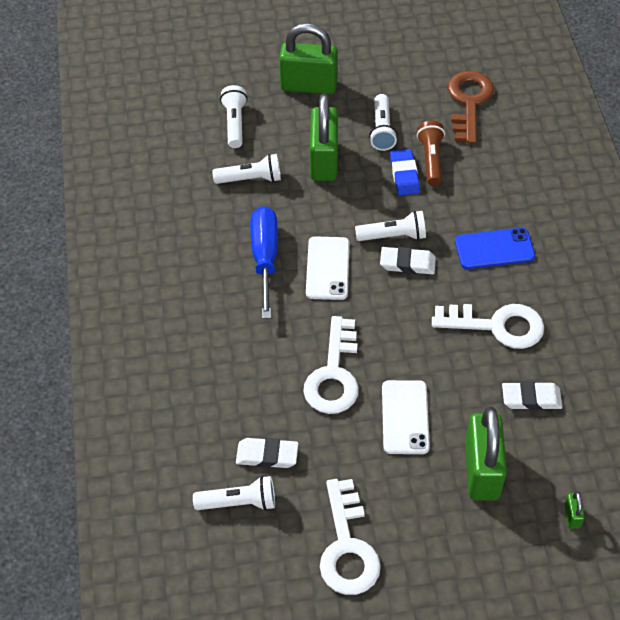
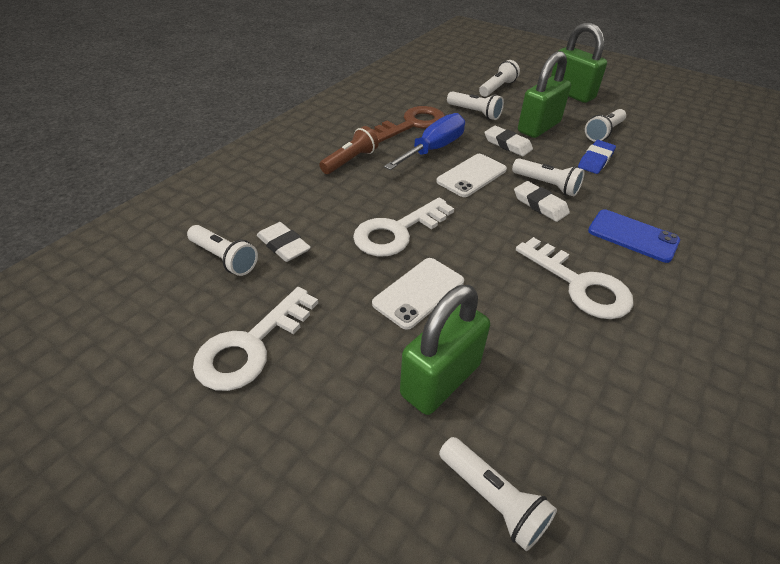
camera: 40 degrees right, 10 degrees down
brown flashlight [417,121,445,186] -> brown flashlight moved to [319,126,379,174]
brown key [448,71,494,144] -> brown key moved to [372,106,445,143]
white eraser [502,382,562,410] -> white eraser moved to [484,126,533,156]
green padlock [564,491,585,529] -> white flashlight [439,437,557,551]

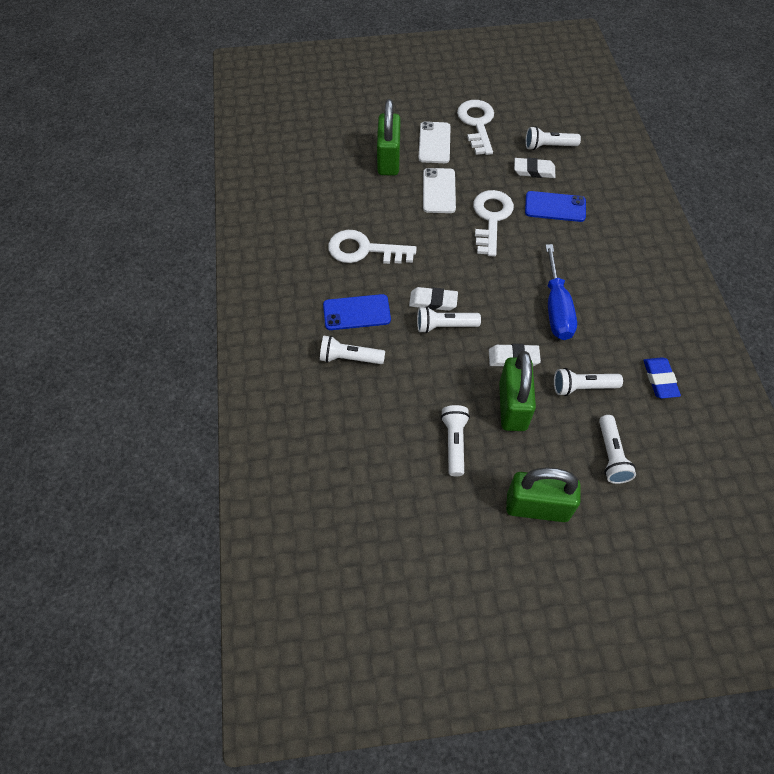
camera: 140 degrees right, 15 degrees up
brown flashlight [319,126,379,174] -> none
brown key [372,106,445,143] -> none
white phone [436,154,507,197] -> white phone moved to [418,121,451,163]
white flashlight [439,437,557,551] -> white flashlight moved to [320,336,385,364]
blue eraser [578,140,616,174] -> blue eraser moved to [643,357,681,399]
none -> blue phone [525,191,586,222]

